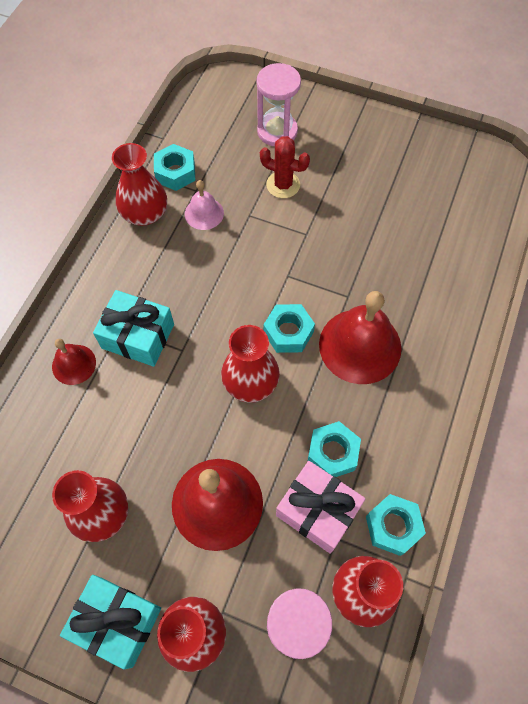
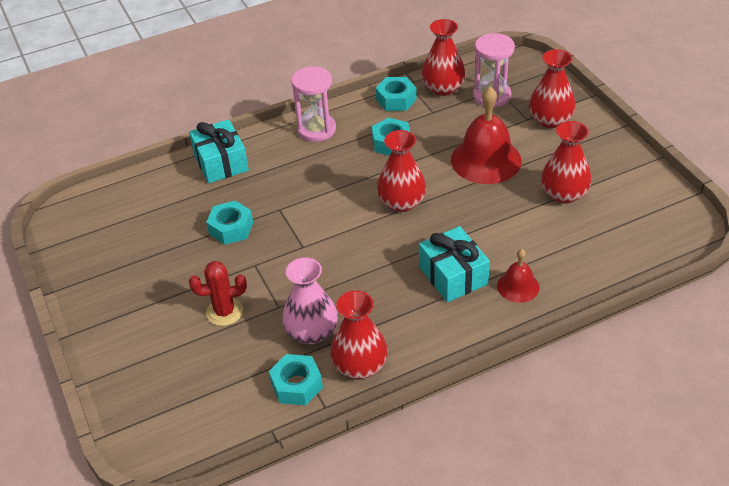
camera: 135 degrees left, 20 degrees down
turquoise gift [60,575,161,669] -> turquoise gift moved to [189,119,249,183]
pink bell [185,180,224,230] -> pink vase [282,257,338,344]
pink hourglass [257,63,301,146] -> pink hourglass moved to [291,66,336,142]
red cactus [260,136,310,198] -> red cactus turned 75 degrees counterclockwise [189,261,247,326]
turquoise nut [264,304,315,353] -> turquoise nut moved to [206,201,253,245]
pink gift [276,461,365,554] -> none
red bell [319,291,401,384] -> none

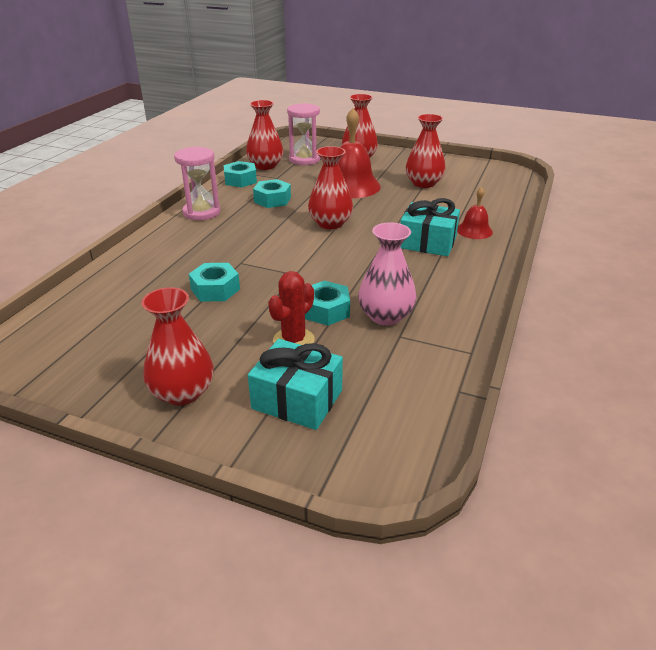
camera: 45 degrees left, 10 degrees down
turquoise gift [189,119,249,183] -> turquoise gift moved to [248,339,343,430]
turquoise nut [269,354,323,406] -> turquoise nut moved to [305,281,350,326]
red vase [330,290,388,379] -> red vase moved to [141,287,214,406]

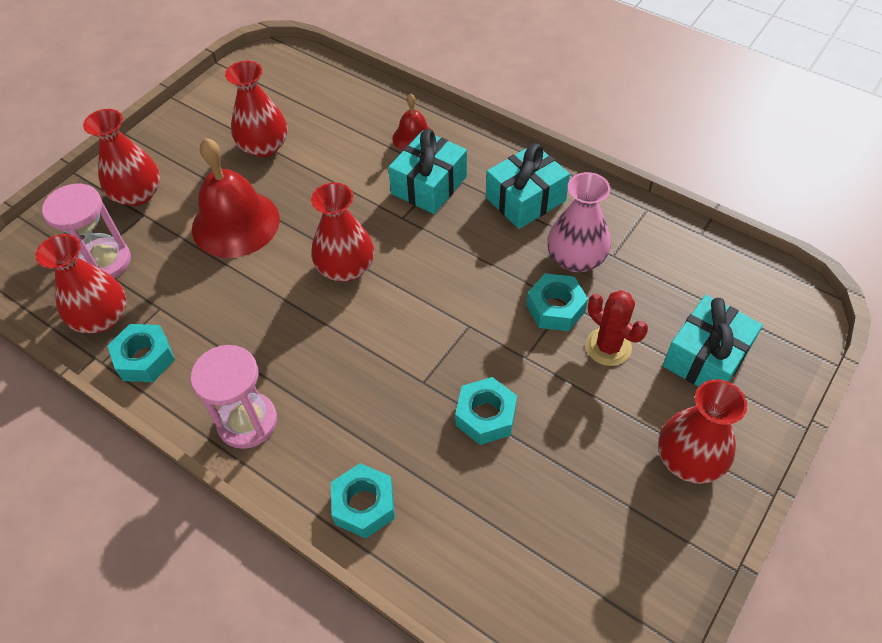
camera: 75 degrees left, 20 degrees up
turquoise nut [253,179,291,208] -> turquoise nut moved to [331,463,395,538]
none -> turquoise gift [486,144,570,229]

